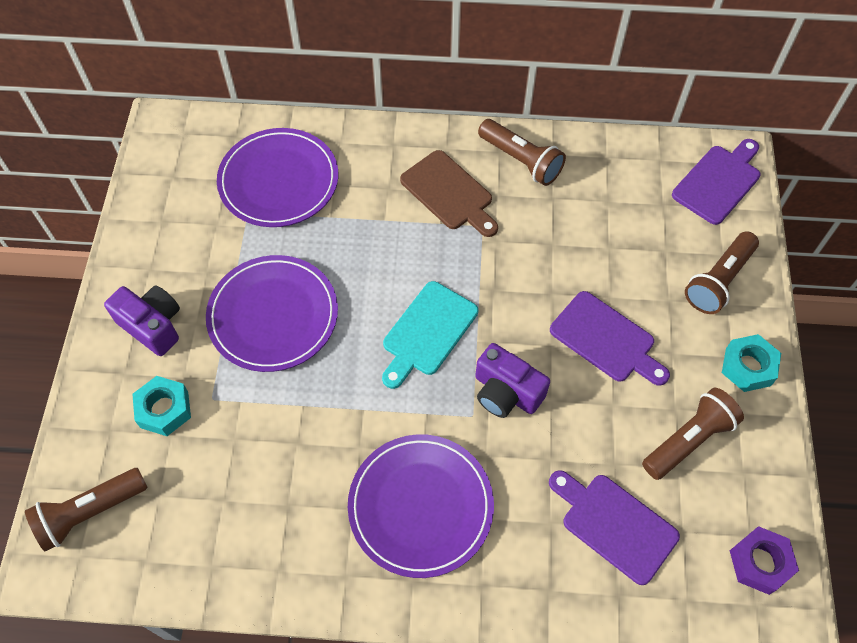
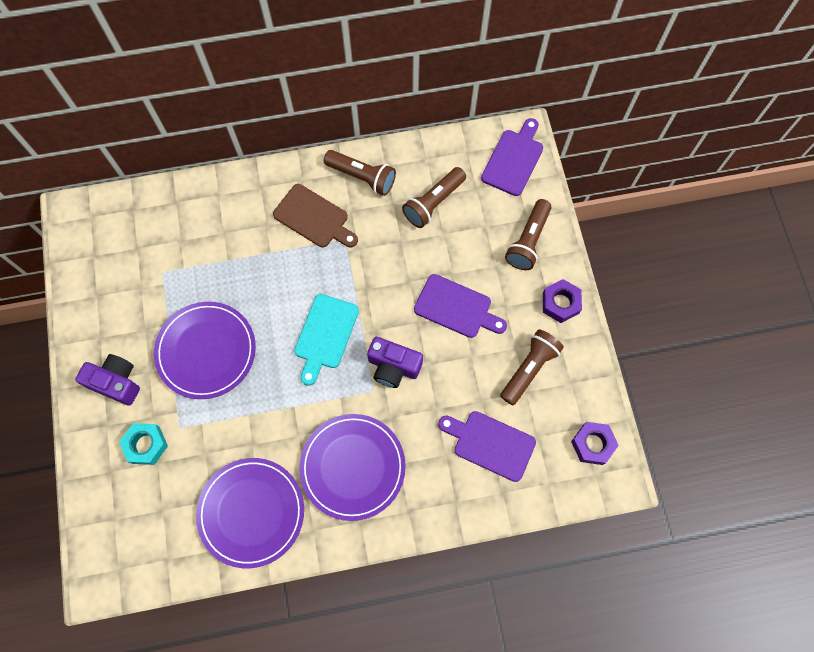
camera: 15 degrees left, 10 degrees up
brown flashlight [25,468,148,552] -> brown flashlight moved to [402,167,466,228]
purple plate [217,128,338,227] -> purple plate moved to [196,458,304,568]
turquoise nut [722,334,781,392] -> purple nut [543,279,582,323]

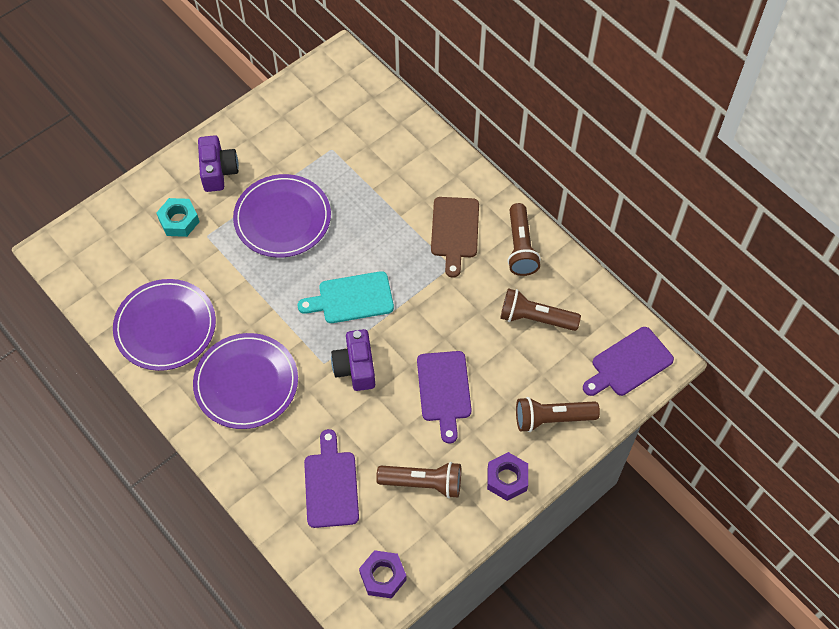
camera: 60 degrees right, 10 degrees down
purple cutting board [481,118,543,196] -> purple cutting board turned 150 degrees clockwise [583,327,674,396]

